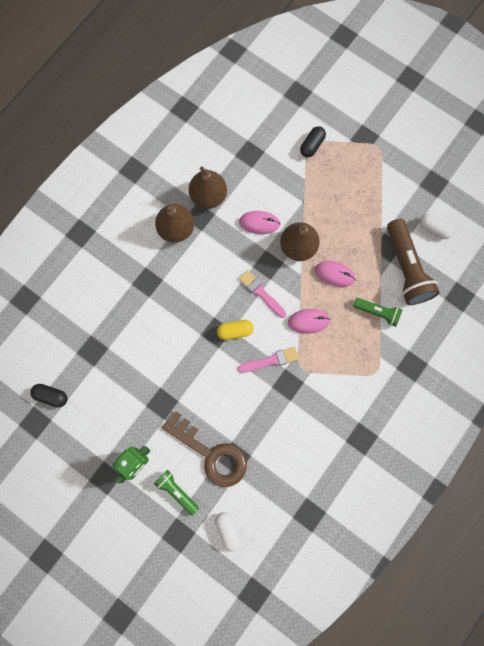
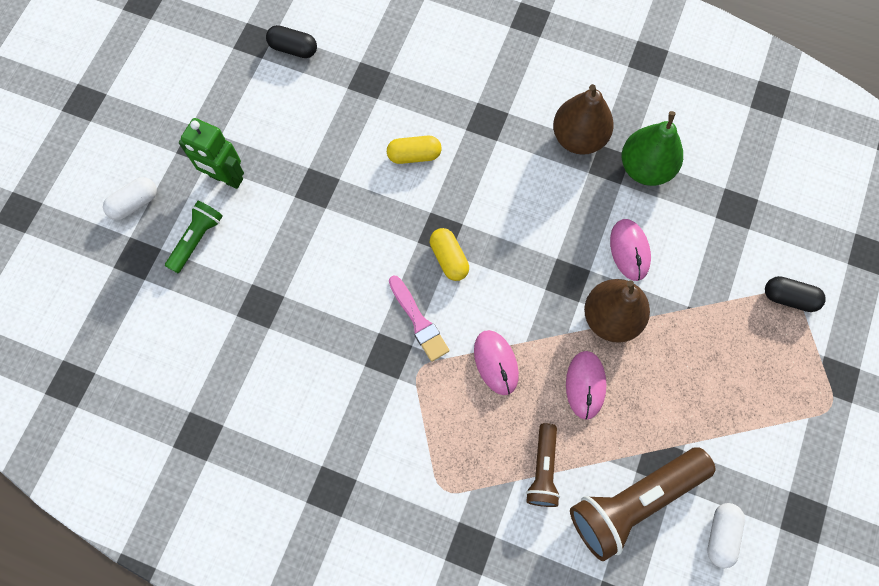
camera: 75 degrees right, 5 degrees down
black capsule [30,384,67,408] -> black capsule turned 75 degrees counterclockwise [266,25,317,58]
brown key [162,411,247,487] -> none
brown pear [189,167,227,209] -> green pear [622,111,683,186]
white capsule [215,512,241,552] -> white capsule moved to [103,177,157,220]
pink brush [239,270,286,318] -> none
green flashlight [353,298,402,327] -> brown flashlight [526,423,560,507]
none -> yellow capsule [387,136,442,164]

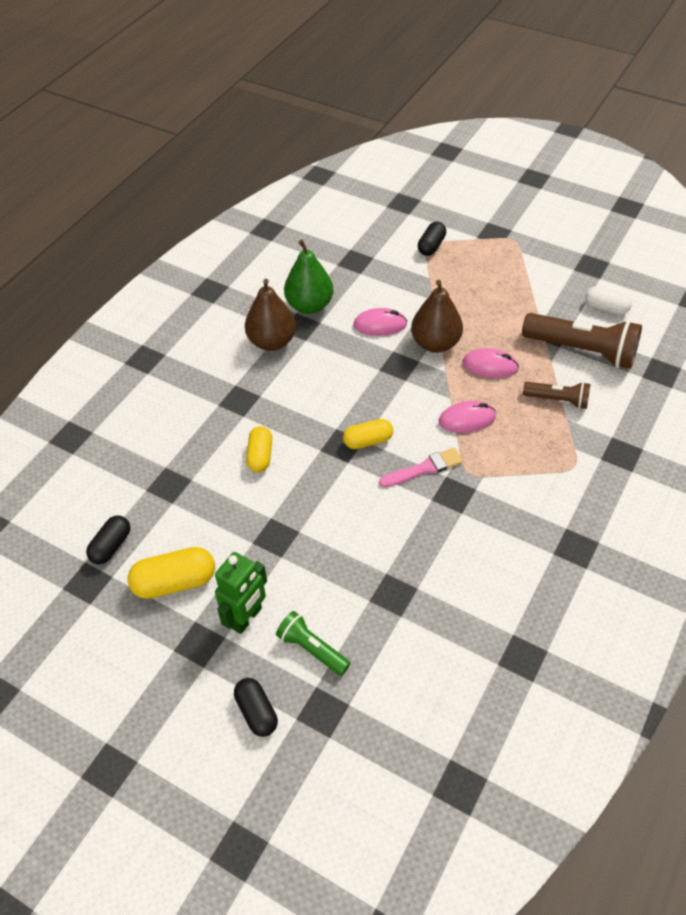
camera: 80 degrees left, 20 degrees down
white capsule [103,177,157,220] -> black capsule [234,678,278,737]
brown flashlight [570,447,716,562] -> brown flashlight turned 45 degrees counterclockwise [522,313,642,369]
none -> yellow capsule [127,547,215,599]

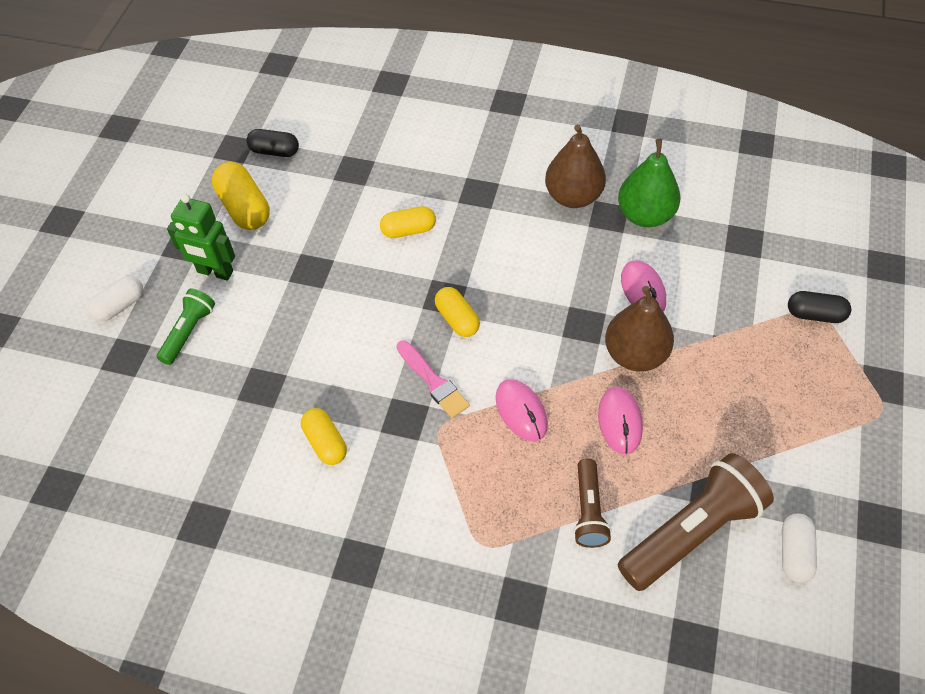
camera: 75 degrees right, 5 degrees up
black capsule [234,678,278,737] -> white capsule [87,276,144,322]
brown flashlight [522,313,642,369] -> brown flashlight turned 135 degrees counterclockwise [618,453,774,591]
none -> yellow capsule [301,408,347,465]

